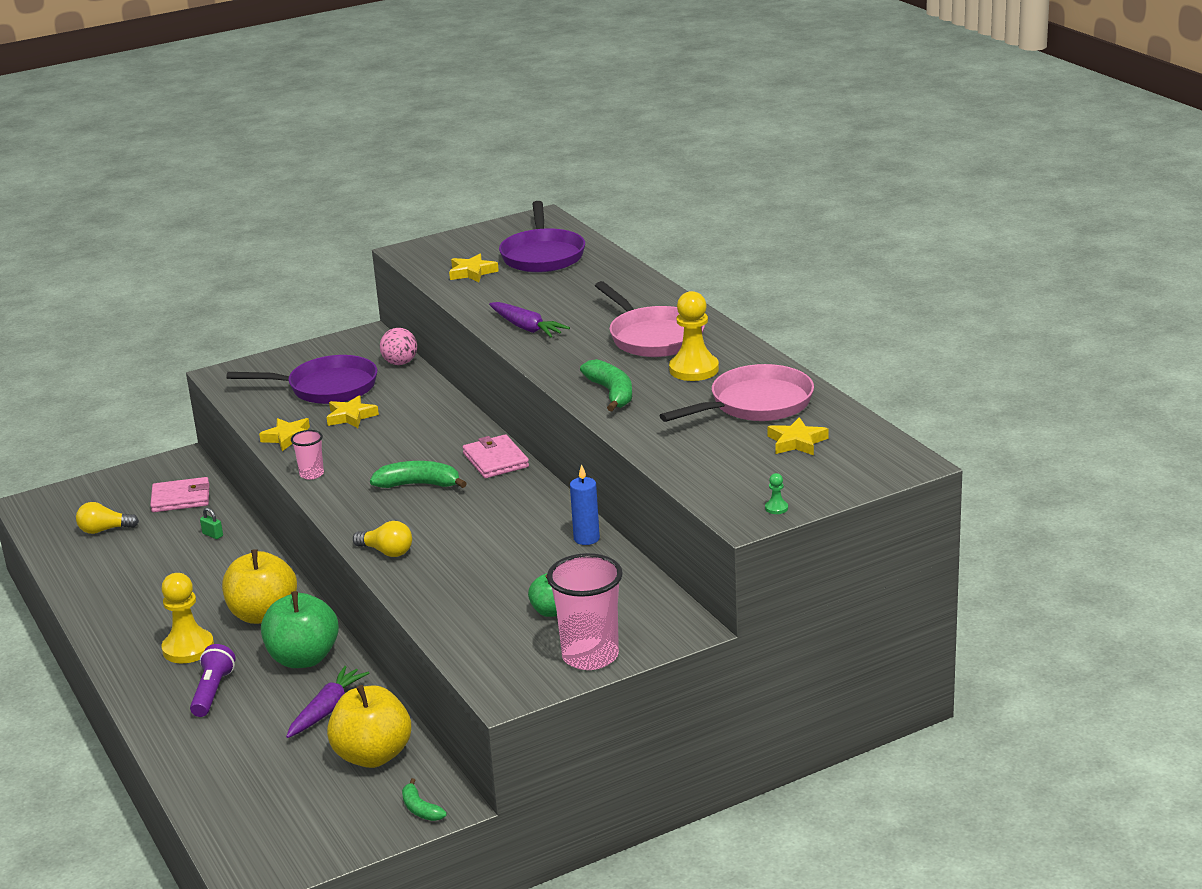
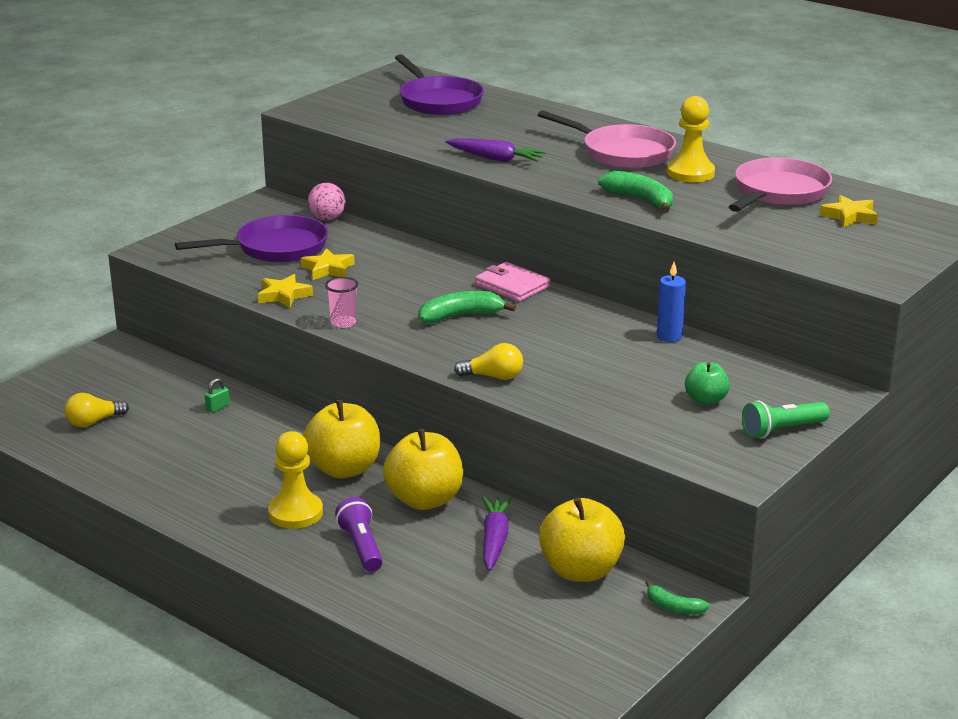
camera: 25 degrees left, 0 degrees up
pink wallet [150,477,209,512] -> none
green padlock [200,507,223,539] -> green padlock turned 60 degrees counterclockwise [205,378,230,413]
green apple [261,591,339,668] -> yellow apple [383,429,463,510]
yellow star [449,254,499,282] -> none
pink cup [547,553,623,670] -> green flashlight [742,401,830,439]
green pawn [765,473,788,514] -> none

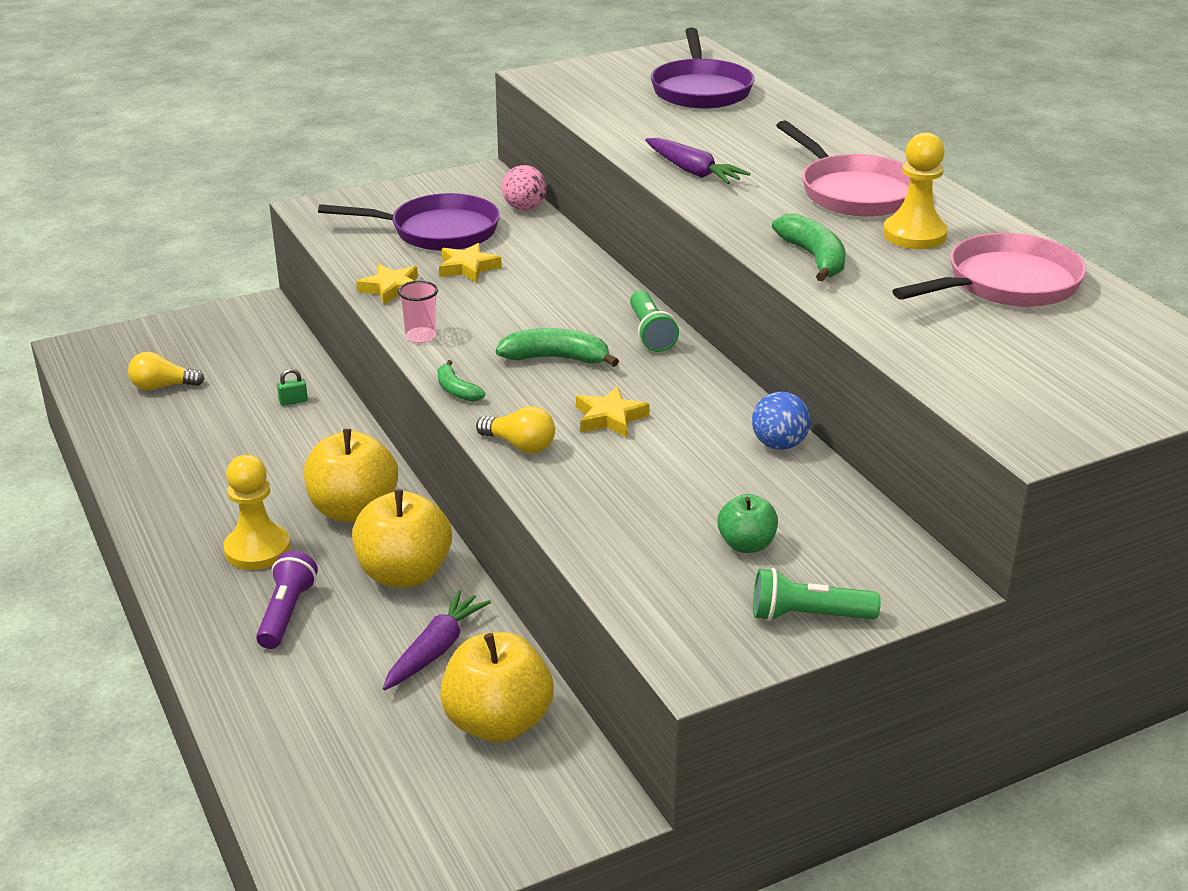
camera: 25 degrees right, 5 degrees up
pink wallet [475,262,550,302] -> green flashlight [630,290,679,352]
green banana [645,581,710,615] -> green banana moved to [437,360,485,402]
blue candle [657,262,686,342] -> blue ball [752,392,811,450]
yellow star [820,195,878,227] -> yellow star moved to [576,386,650,438]

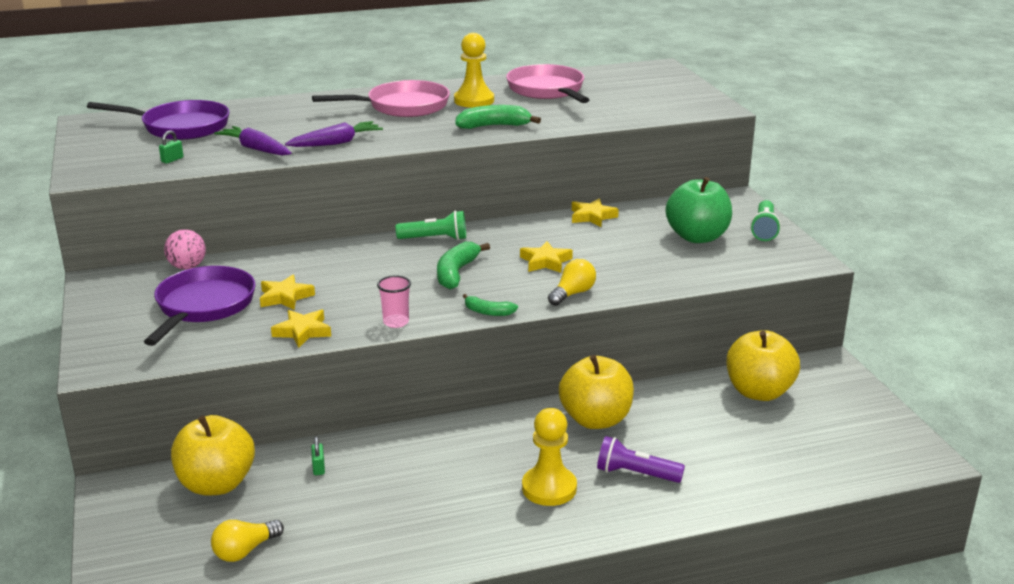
camera: 80 degrees left, 5 degrees down
yellow light bulb [128,352,204,390] -> yellow light bulb turned 45 degrees clockwise [211,520,284,562]
yellow apple [304,429,398,522] -> yellow apple moved to [171,415,255,496]
purple carrot [383,590,491,690] -> purple carrot moved to [214,126,292,156]
green banana [437,360,485,402] -> green banana turned 45 degrees clockwise [463,294,518,316]
green apple [717,494,778,553] -> green apple [666,177,732,243], size x1.82
blue ball [752,392,811,450] -> yellow star [572,198,619,227]
none -> green padlock [159,130,183,164]

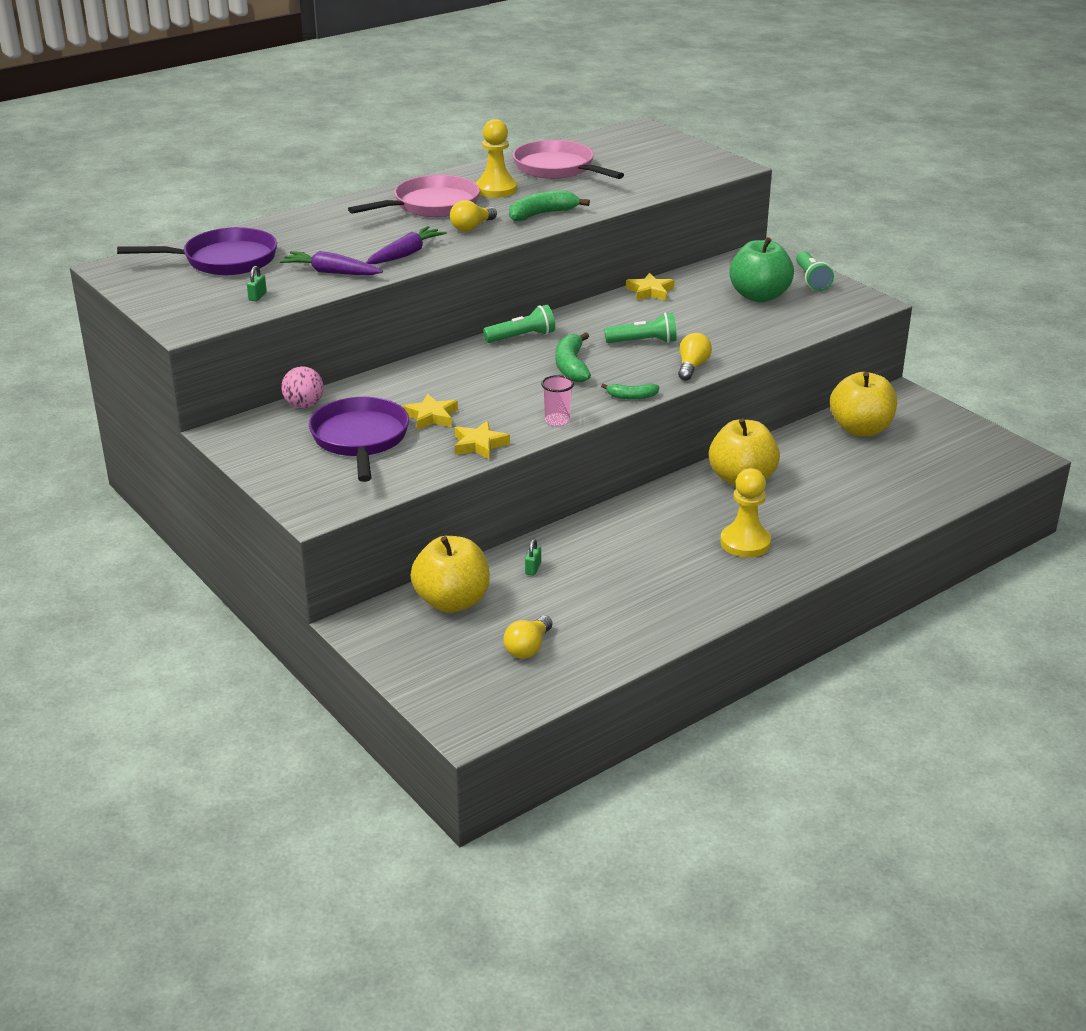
camera: 20 degrees left, 5 degrees up
green padlock [311,437,325,475] -> green padlock turned 45 degrees clockwise [525,539,541,576]
yellow star [520,241,573,273] -> green flashlight [604,313,677,343]
purple flashlight [597,436,685,483] -> none
none -> yellow light bulb [450,200,497,231]

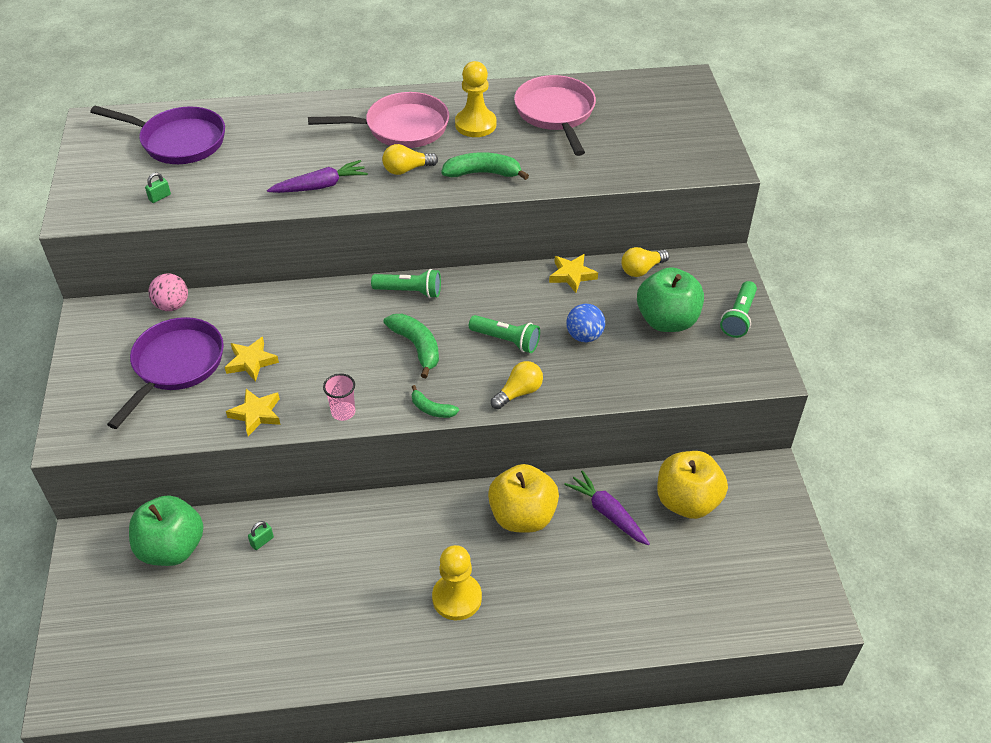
camera: 30 degrees right, 15 degrees up
purple carrot [280,251,383,275] -> purple carrot moved to [564,470,650,545]
yellow apple [411,536,490,613] -> green apple [129,495,203,566]
yellow light bulb [503,616,553,659] -> yellow light bulb moved to [622,247,669,277]
green banana [556,332,591,382] -> green banana turned 120 degrees clockwise [383,314,439,378]
none -> blue ball [566,304,605,342]

